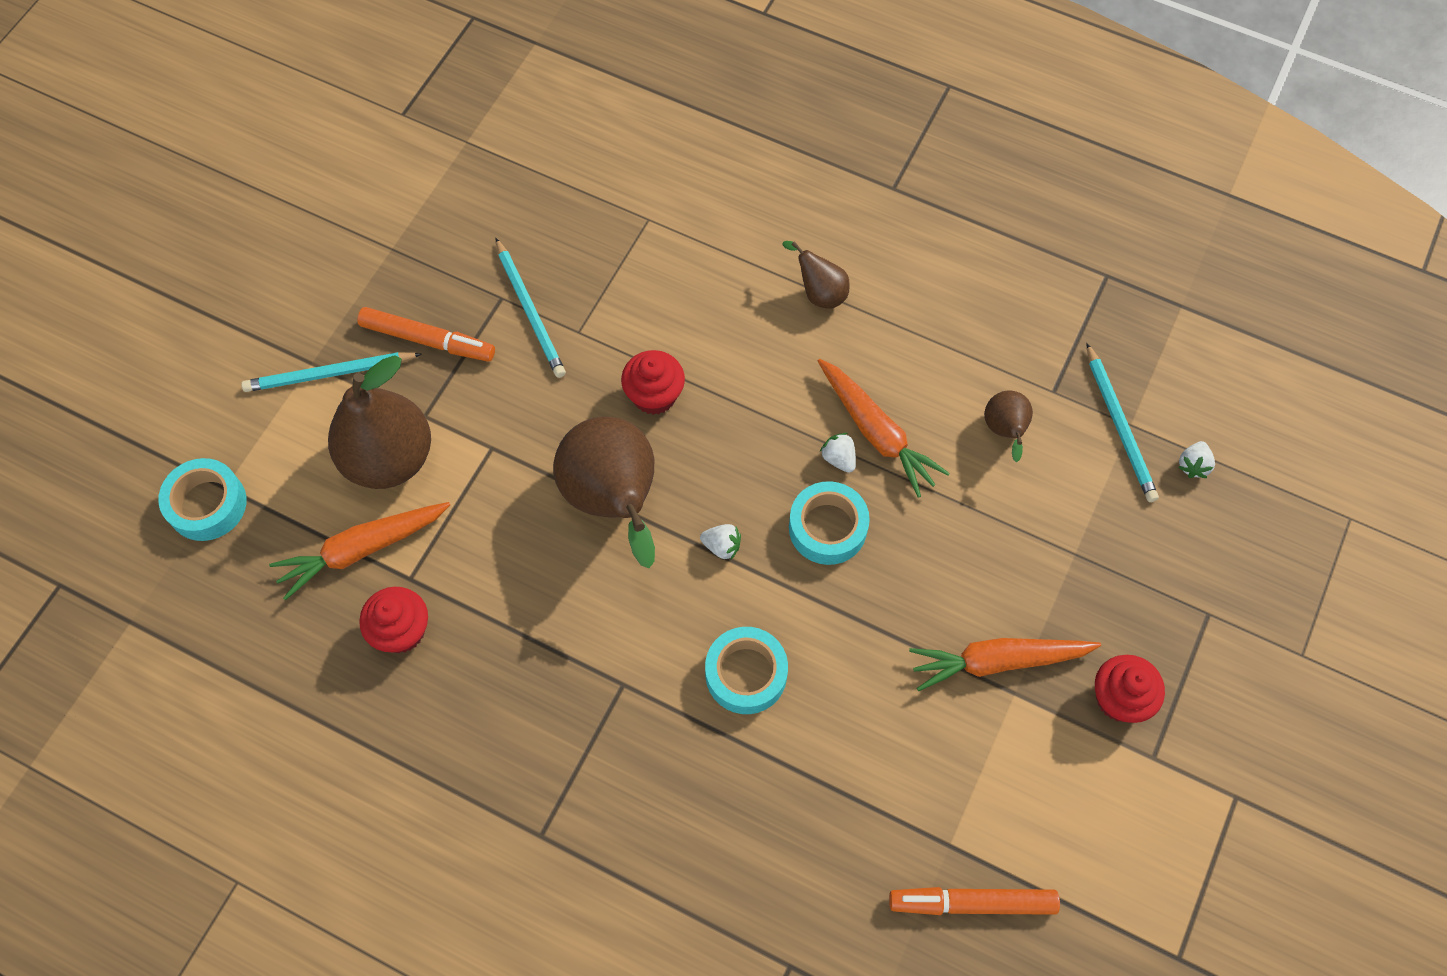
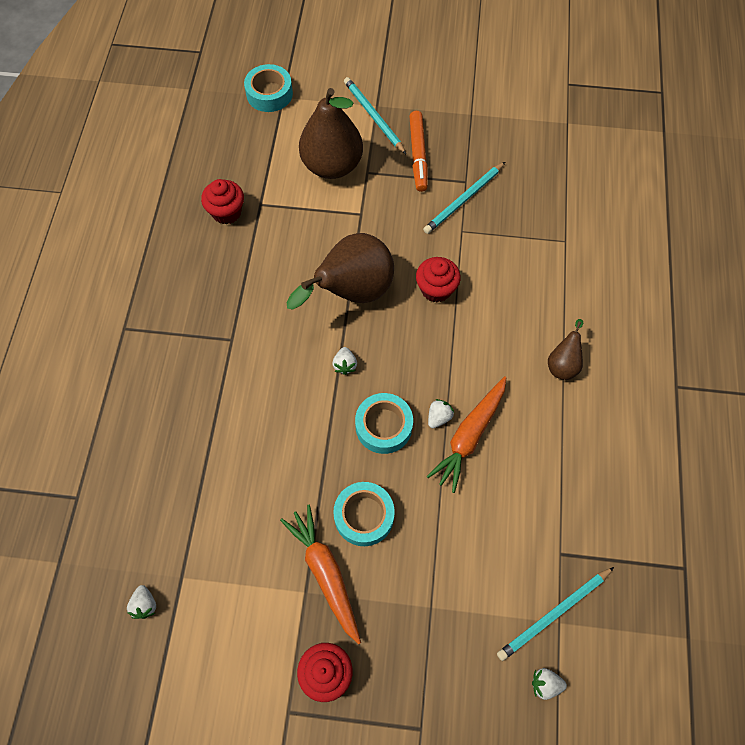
camera: 70 degrees right, 0 degrees up
orange carrot [269,502,450,600] -> none
turquoise tape [705,627,788,714] -> turquoise tape moved to [333,482,395,546]
orange marker [889,887,1060,915] -> white strawberry [127,585,156,619]
brown pear [984,391,1033,462] -> none

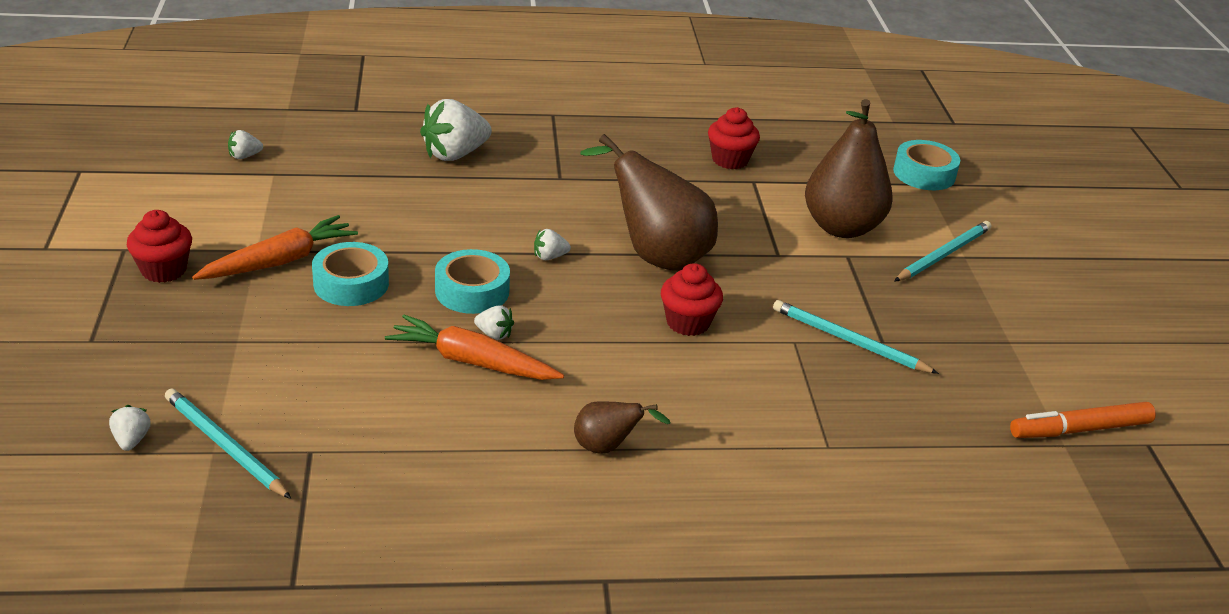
camera: 75 degrees right, 30 degrees down
orange marker [409,111,428,192] -> orange marker moved to [1010,402,1156,438]
none -> white strawberry [420,99,492,161]

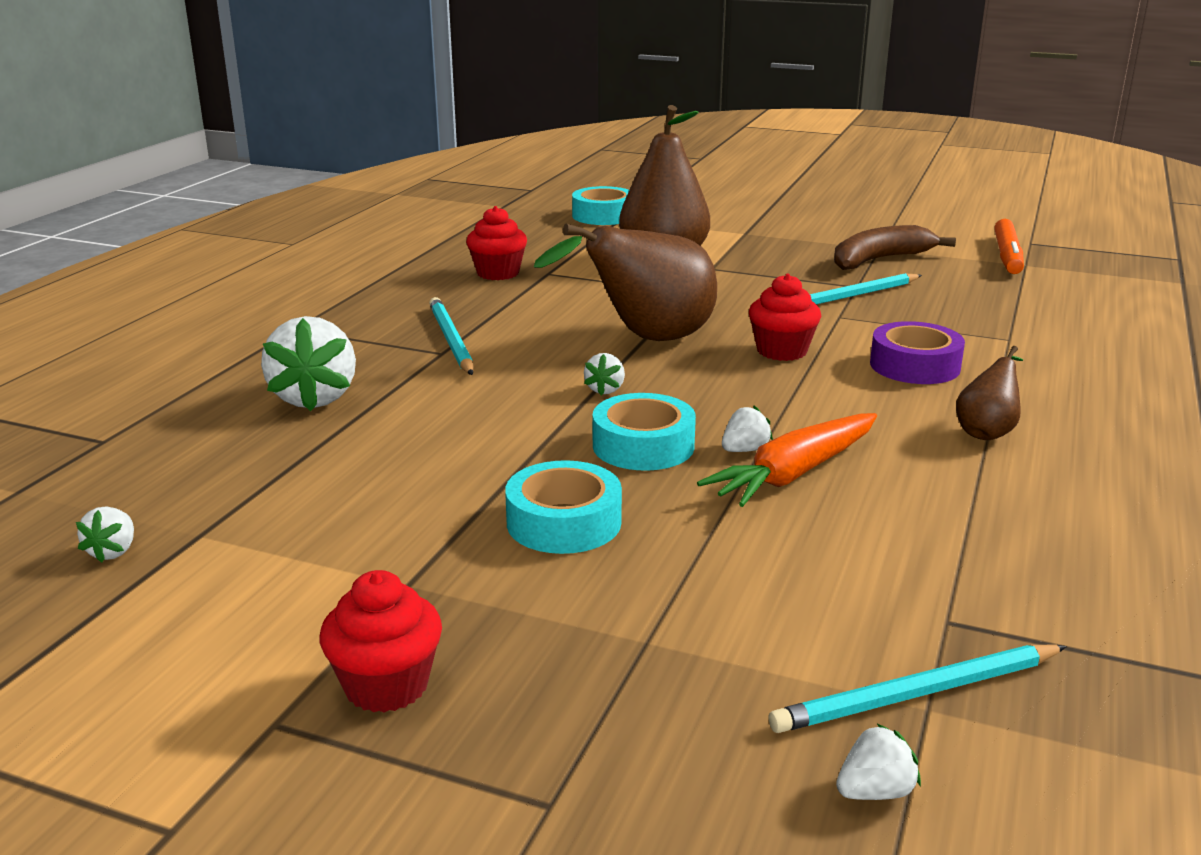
camera: 60 degrees left, 10 degrees down
white strawberry [109,405,151,451] -> white strawberry turned 135 degrees clockwise [836,724,921,800]
orange carrot [192,215,358,280] -> none
turquoise pencil [894,221,991,282] -> turquoise pencil moved to [429,297,473,375]
none -> brown banana [834,225,956,270]
none -> purple tape [870,321,965,384]

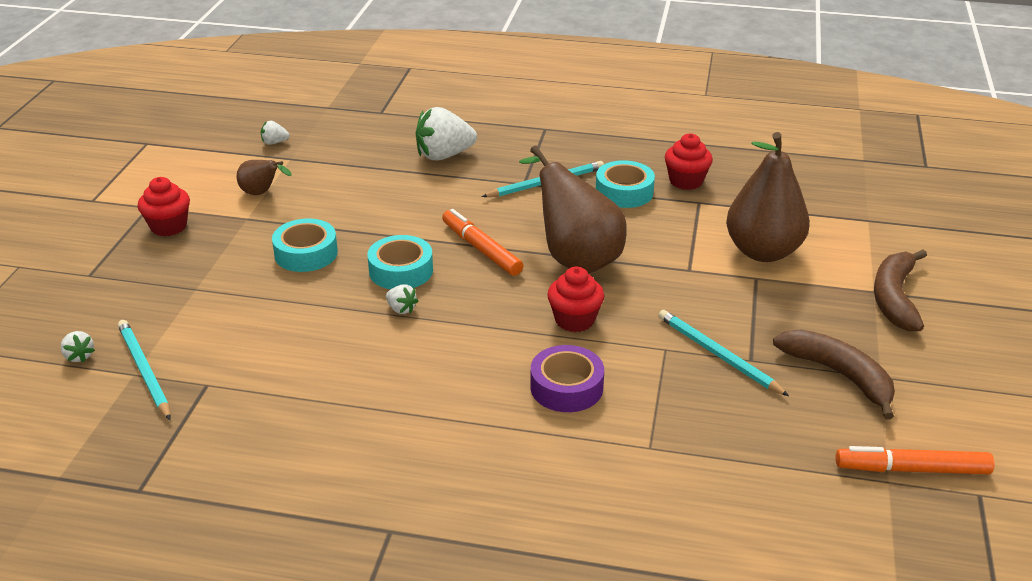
camera: 80 degrees right, 10 degrees up
turquoise tape [572,186,629,225] -> turquoise tape moved to [596,160,655,208]
white strawberry [584,353,625,395] -> orange marker [442,209,523,276]
orange carrot [697,413,877,507] -> none
brown pear [956,346,1023,440] -> brown pear moved to [237,160,292,195]
none -> brown banana [874,250,927,331]

